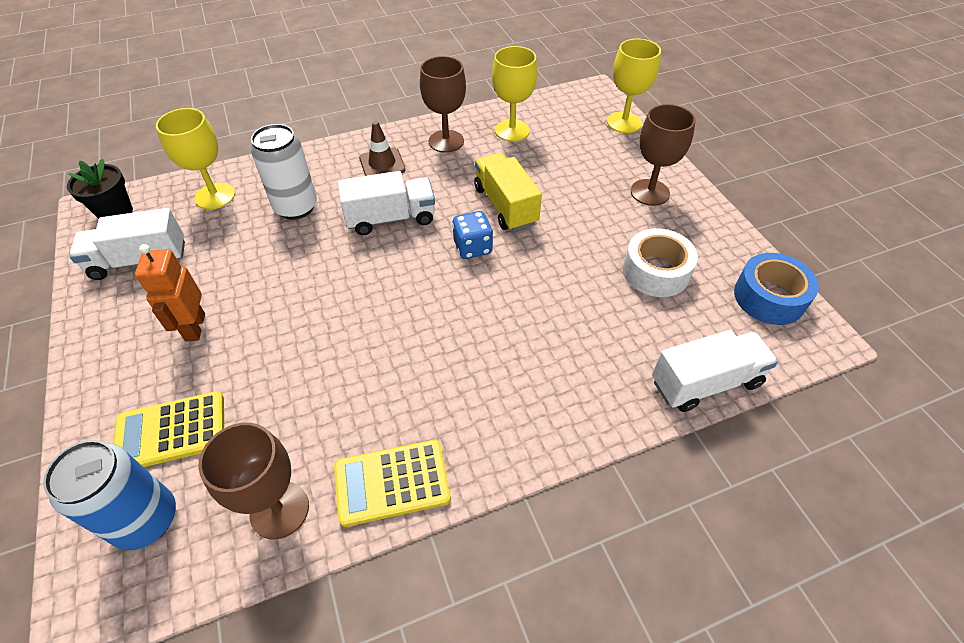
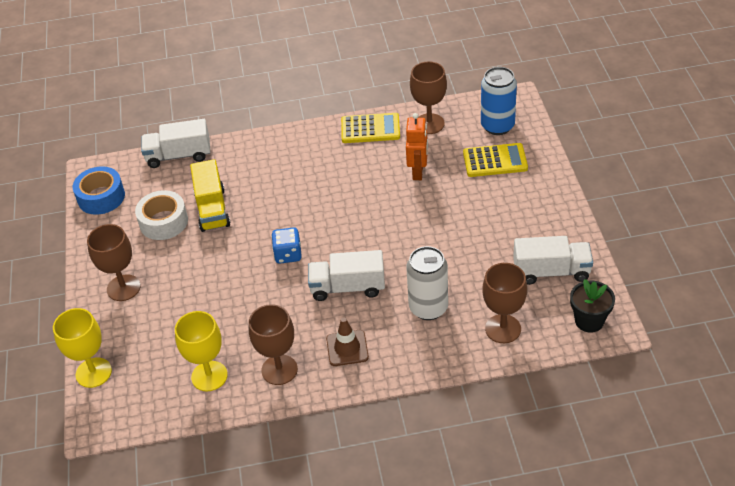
camera: 165 degrees left, 5 degrees down
orange robot [135,244,205,342] -> orange robot moved to [406,113,428,180]
yellow goblet [156,108,235,209] -> brown goblet [482,263,527,343]
yellow truck [474,153,542,231] -> yellow truck moved to [190,159,231,232]

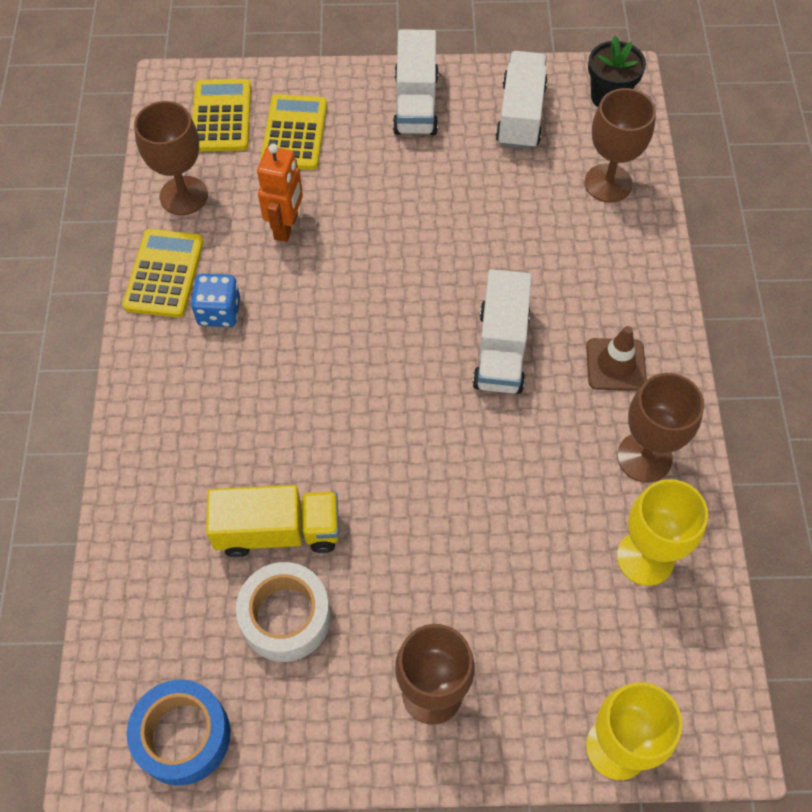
camera: 85 degrees left, 15 degrees up
white truck [141,119,210,168] -> white truck moved to [393,29,438,135]
blue dice [271,227,302,264] -> blue dice moved to [191,274,240,327]
orange robot [406,113,428,180] -> orange robot turned 90 degrees clockwise [257,144,303,242]
white can [406,246,448,320] -> none
blue can [481,67,517,135] -> yellow calculator [192,79,251,151]

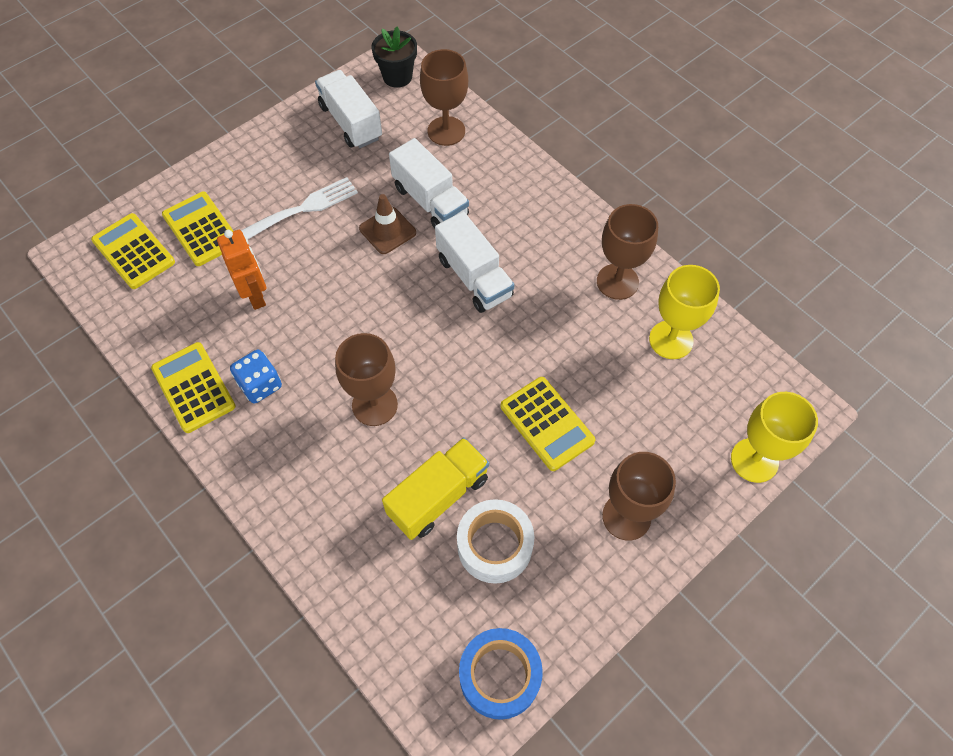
camera: 40 degrees left, 0 degrees up
brown goblet [134,101,208,215] -> brown goblet moved to [335,333,398,426]
white truck [393,29,438,135] -> white truck moved to [389,138,469,229]
brown traffic cone [586,326,647,391] -> brown traffic cone moved to [359,194,416,254]
none -> white fork [241,177,358,239]
none -> yellow calculator [501,377,595,471]

